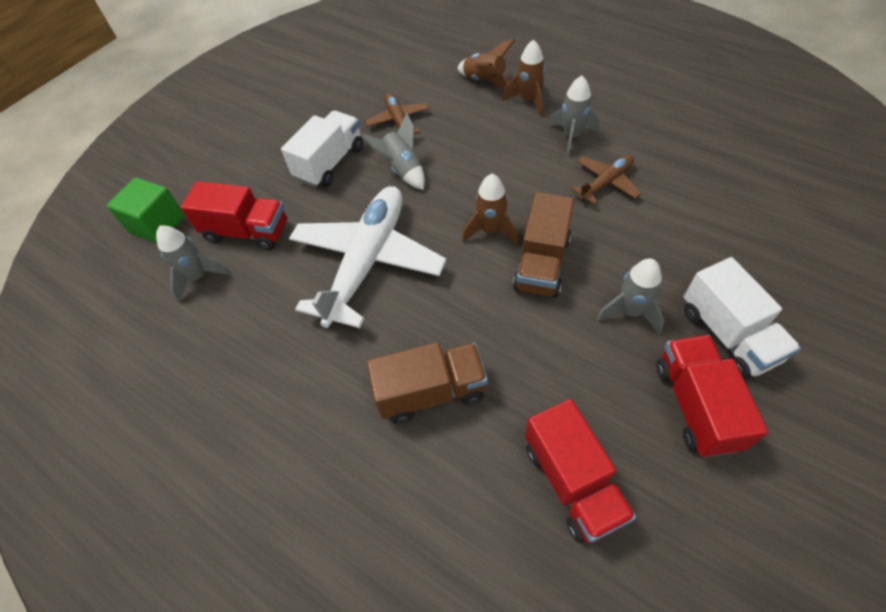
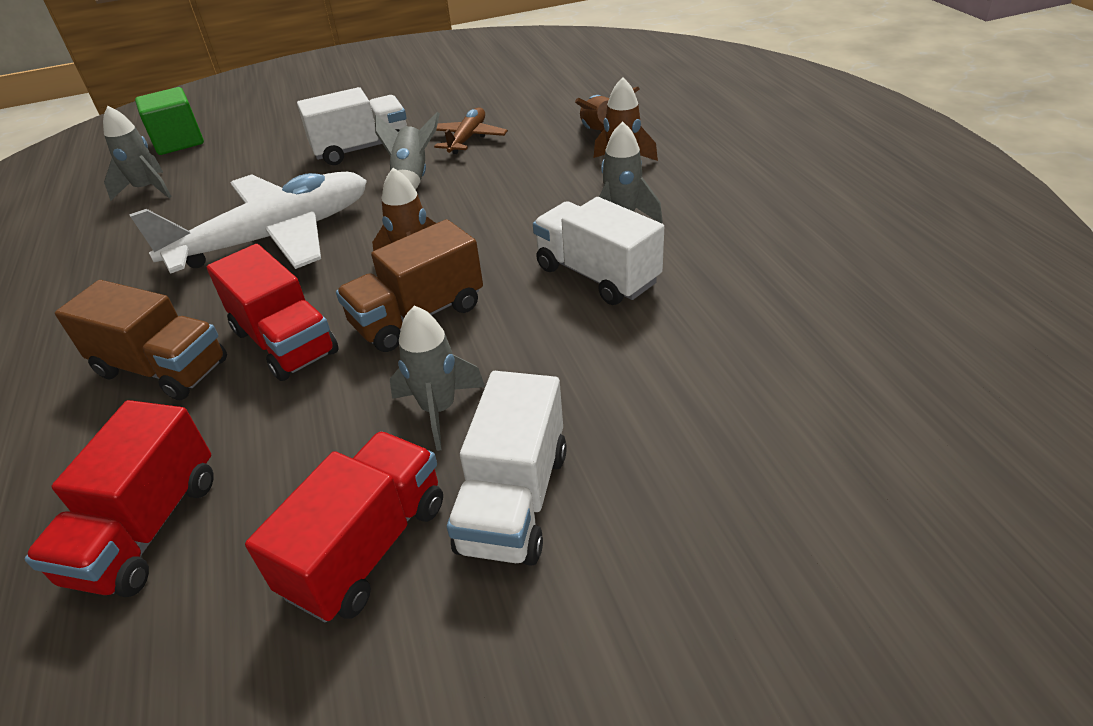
camera: 35 degrees right, 15 degrees down
red truck [181,181,287,250] -> red truck moved to [207,244,339,381]
brown plane [571,155,642,204] -> white truck [533,197,664,305]

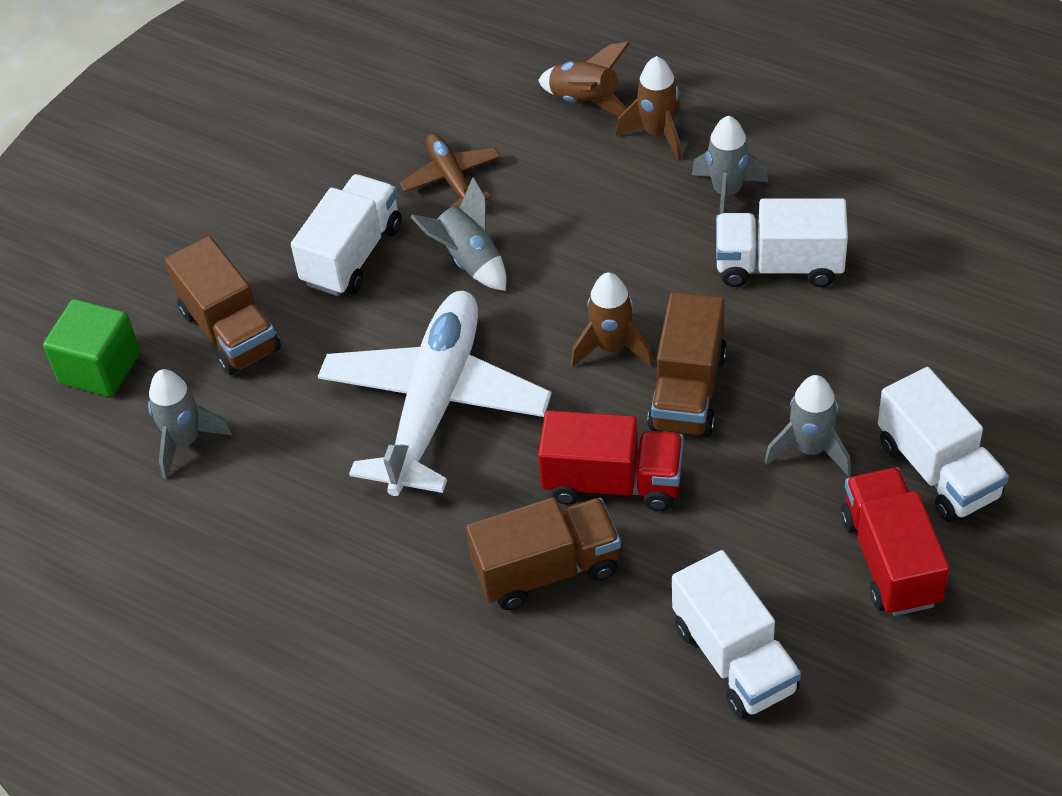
camera: 40 degrees left, 10 degrees up
red truck [25,400,213,597] -> white truck [672,550,801,719]
none -> brown truck [165,236,281,376]

